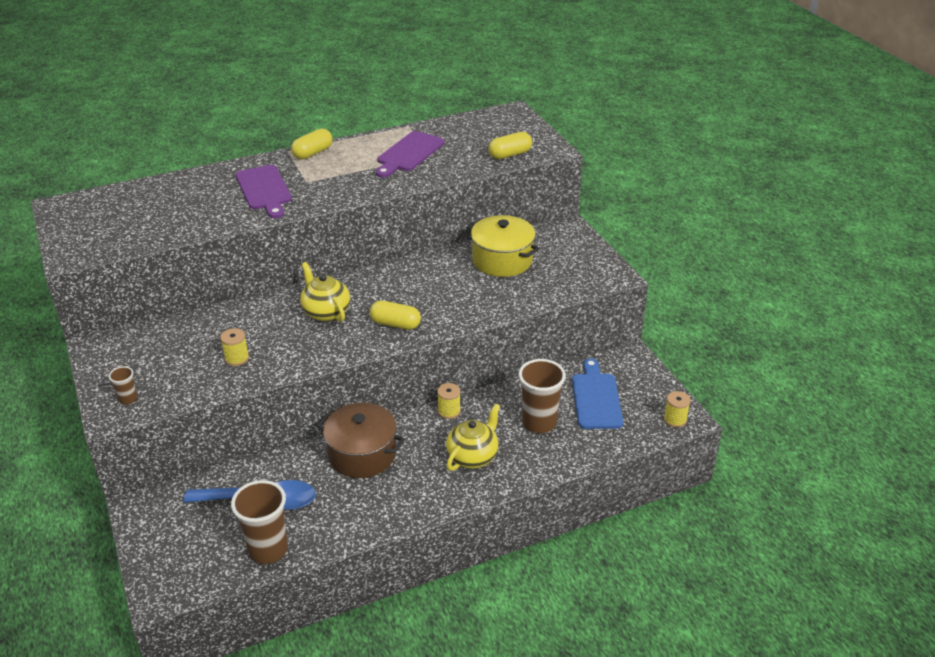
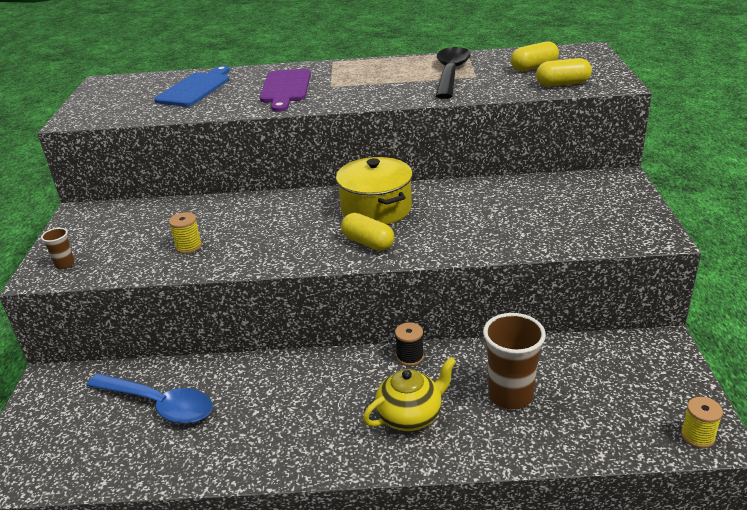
camera: 25 degrees right, 5 degrees down
brown cup [231,480,288,564] -> none
yellow capsule [291,128,333,159] -> yellow capsule moved to [511,41,559,71]
yellow teapot [300,262,350,322] -> none
brown pot [317,403,405,478] -> none
purple cutting board [376,131,444,178] -> black spoon [436,47,471,99]
yellow spool [437,383,461,419] -> black spool [395,322,424,366]
yellow pot [468,215,540,277] -> yellow pot moved to [336,157,413,225]
blue cutting board [572,358,623,429] -> blue cutting board moved to [154,66,230,107]

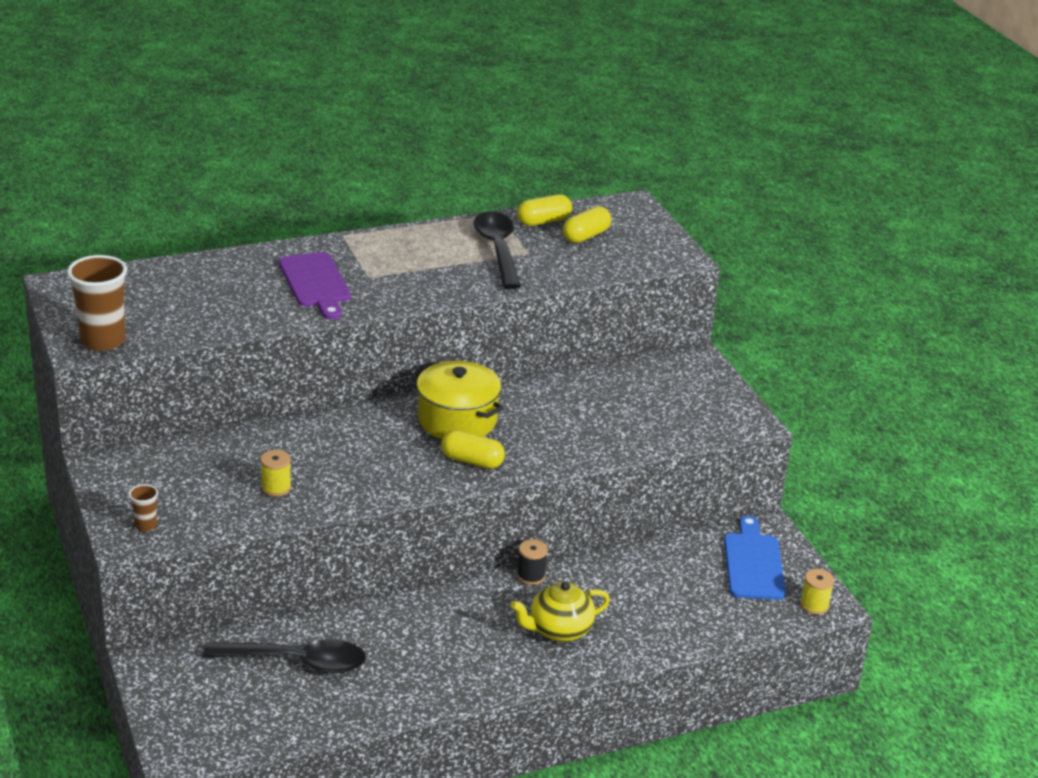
camera: 25 degrees left, 0 degrees up
blue spoon [86,373,212,424] -> black spoon [203,639,366,673]
blue cutting board [154,66,230,107] -> blue cutting board moved to [724,516,786,600]
yellow teapot [363,357,457,431] -> yellow teapot turned 150 degrees counterclockwise [510,581,610,642]
brown cup [483,313,546,409] -> brown cup moved to [67,255,127,351]
yellow capsule [536,58,592,87] -> yellow capsule moved to [517,194,572,226]

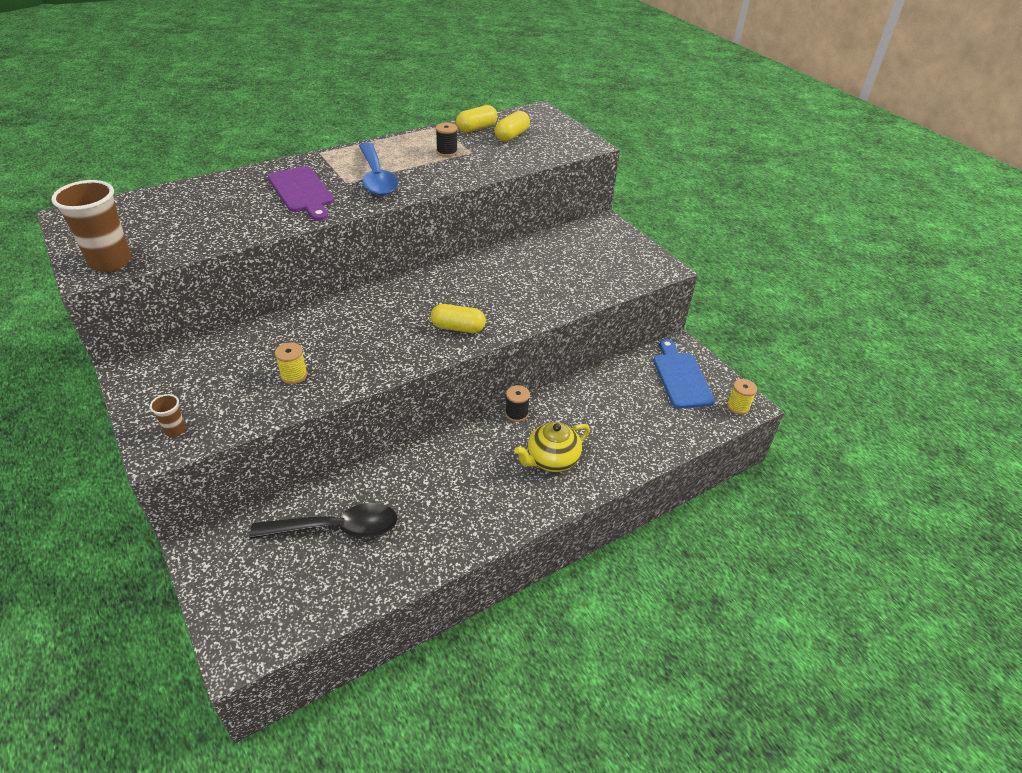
camera: 10 degrees left, 10 degrees up
yellow pot [415,361,504,439] -> none
black spoon [474,211,521,289] -> black spool [436,123,458,157]
none -> blue spoon [359,143,398,195]

